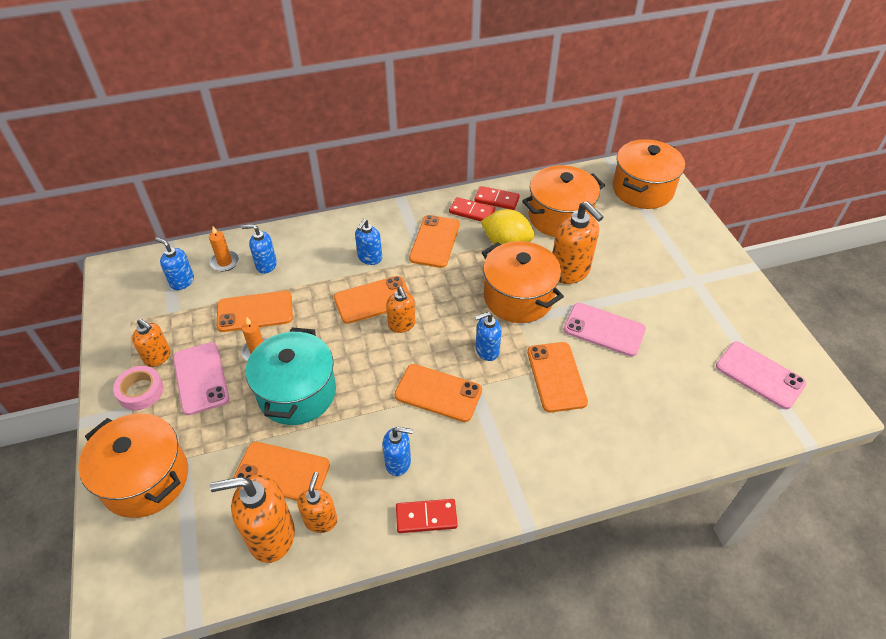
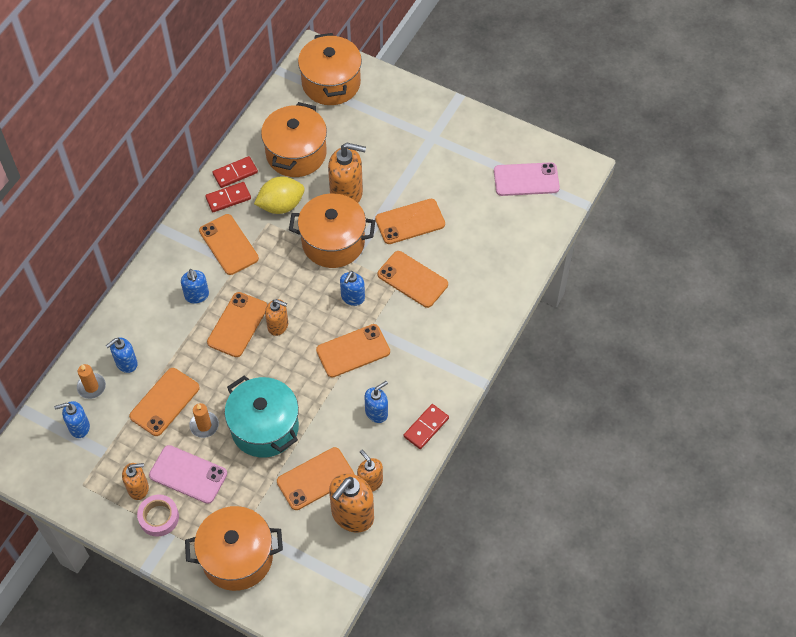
camera: 45 degrees left, 10 degrees up
pink phone [564,303,646,356] -> orange phone [375,199,445,244]

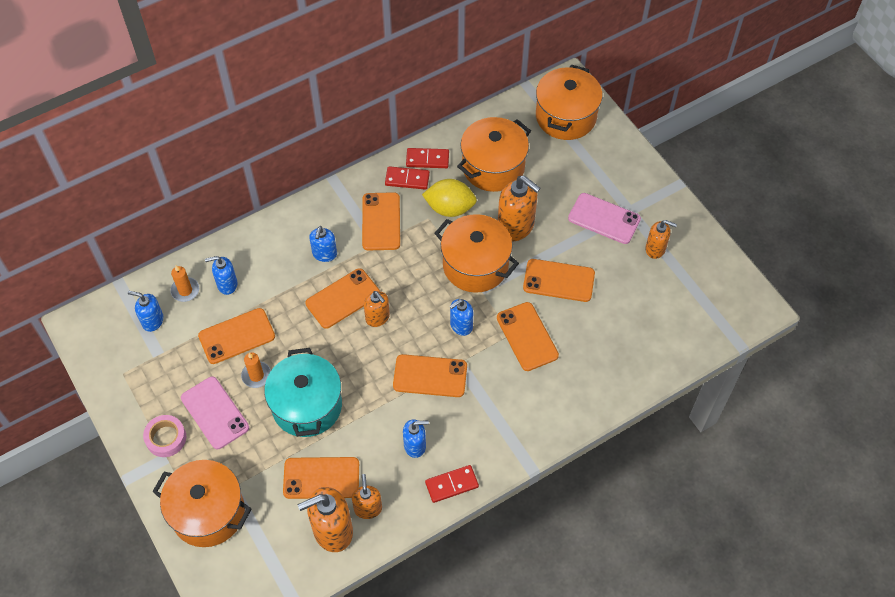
camera: 30 degrees right, 0 degrees up
orange soap dispenser [122,463,149,500] -> orange soap dispenser moved to [645,220,677,259]
pink phone [494,162,560,196] -> pink phone moved to [568,193,641,244]

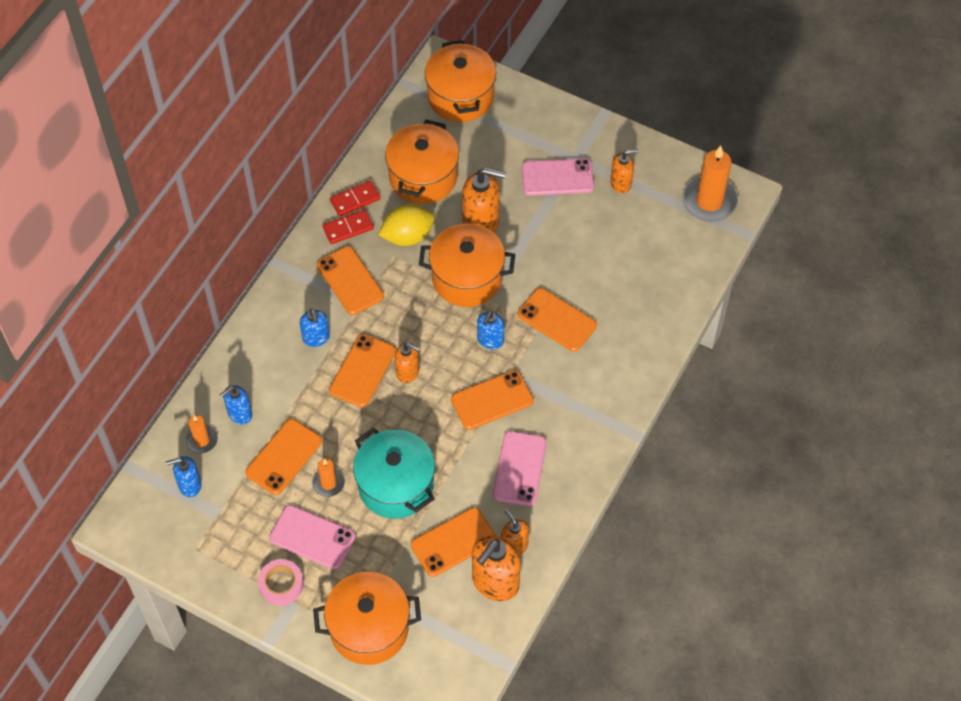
camera: 30 degrees left, 0 degrees up
blue soap dispenser [403,419,429,458] -> pink phone [493,431,547,506]
red domino [425,465,479,503] -> none
orange phone [523,259,595,302] -> none
none -> orange candle [683,146,738,221]

